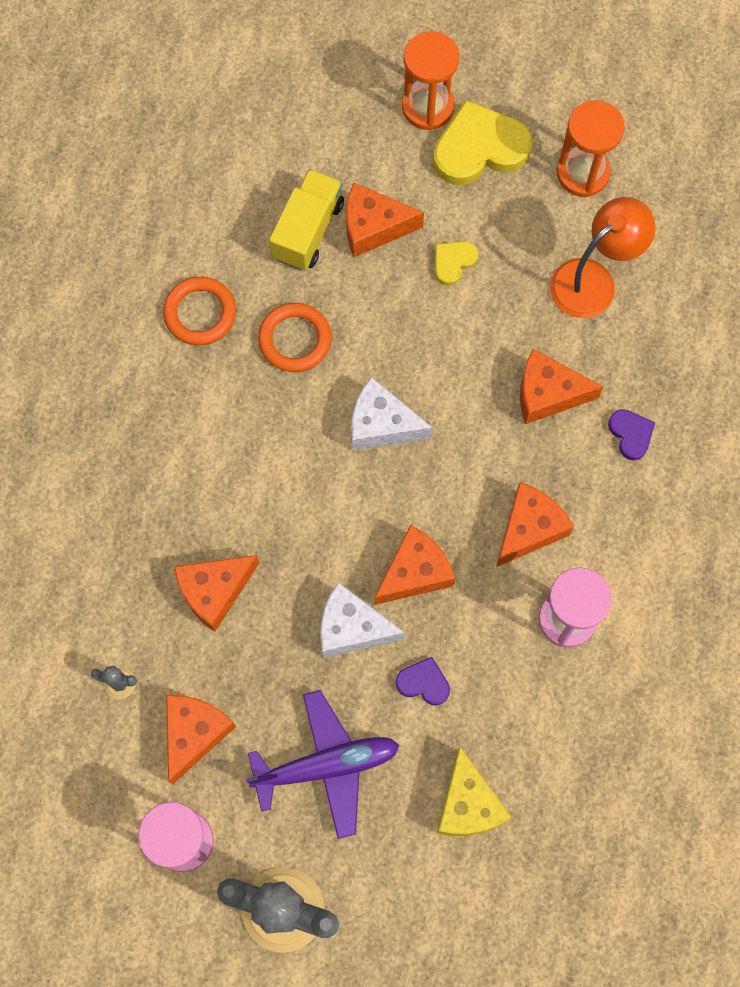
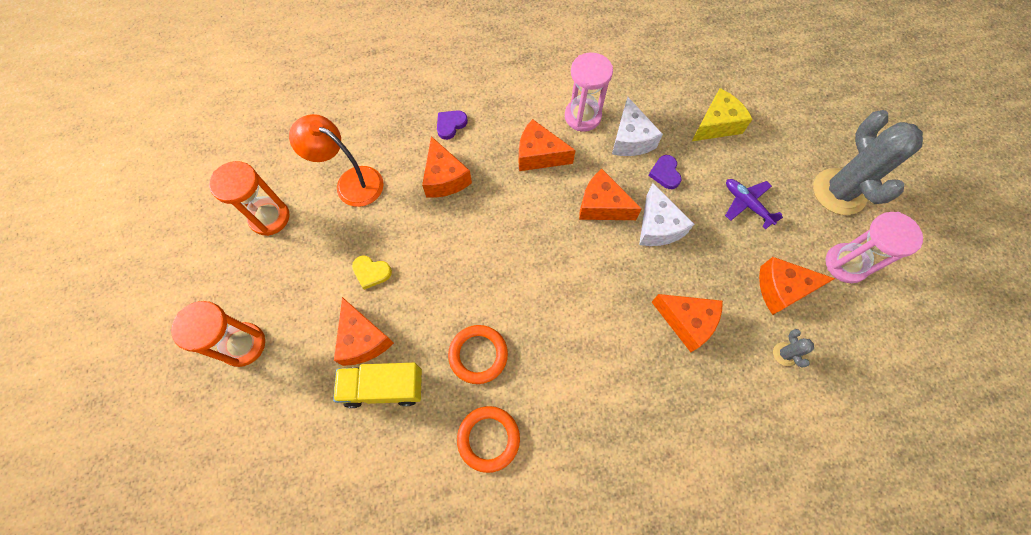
camera: 115 degrees left, 5 degrees down
purple plane [246,690,399,839] -> purple plane [725,179,783,229], size x0.62
white cheese [351,377,433,451] -> white cheese moved to [612,97,663,156]
yellow heart [433,100,533,185] -> none

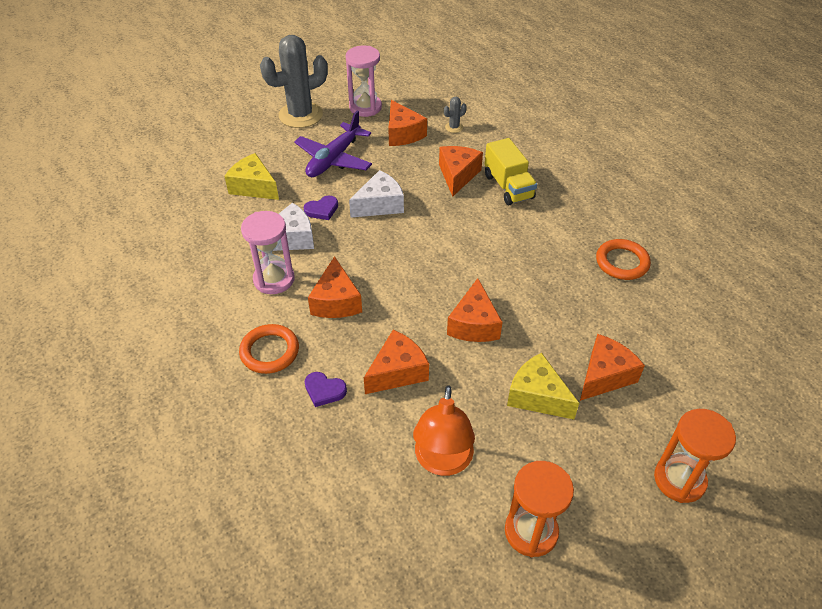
camera: 110 degrees left, 20 degrees down
yellow truck [333,363,422,408] -> yellow truck moved to [485,138,537,205]
yellow heart [352,256,392,290] -> yellow cheese [507,353,579,419]
orange ring [448,325,508,384] -> orange ring moved to [239,324,299,374]
orange cheese [579,169,642,220] -> orange cheese moved to [447,278,502,342]
purple plane [725,179,783,229] -> purple plane [294,110,372,177], size x1.60

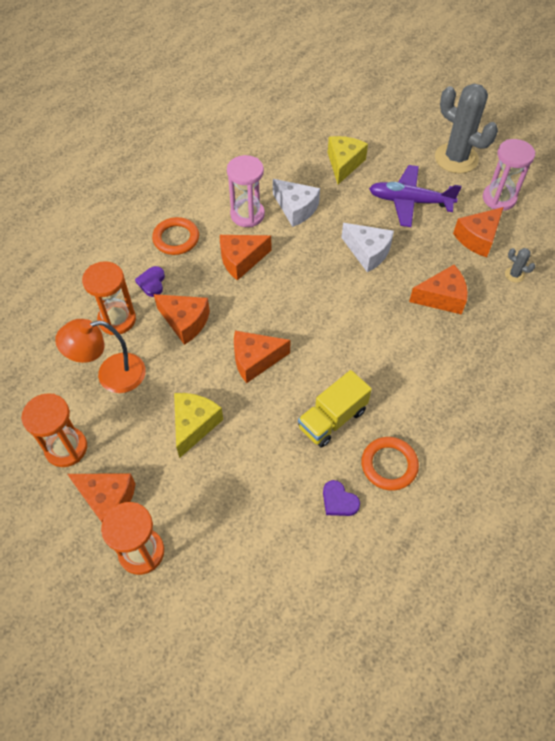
camera: 70 degrees right, 10 degrees up
purple heart [304,196,338,220] -> purple heart moved to [323,480,360,516]
yellow truck [485,138,537,205] -> yellow truck moved to [298,370,372,448]
orange cheese [580,334,645,401] -> orange cheese moved to [68,473,136,522]
none -> orange hourglass [82,261,136,335]

